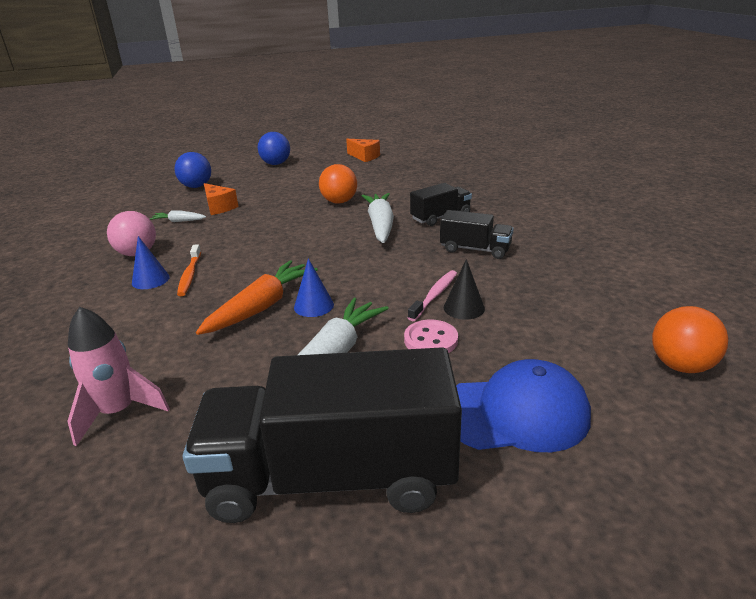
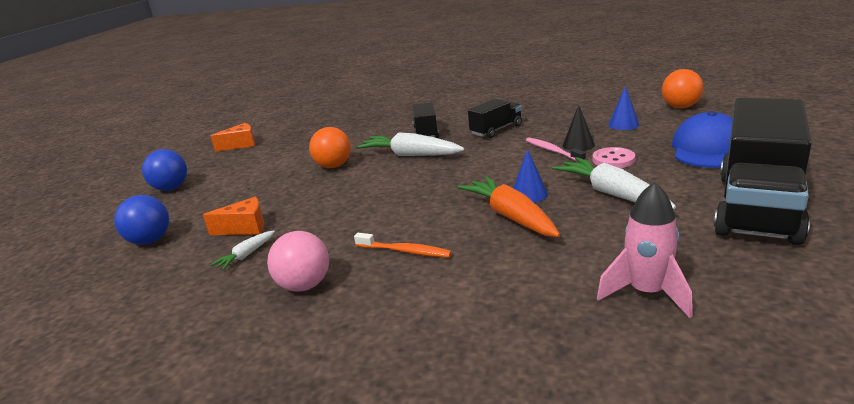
camera: 60 degrees left, 5 degrees down
blue cone [132,236,170,289] -> blue cone moved to [608,86,639,130]

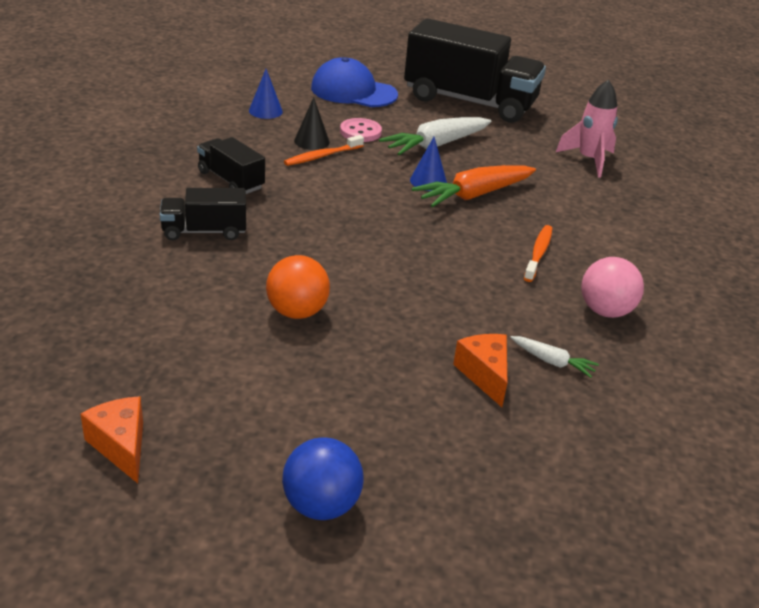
camera: 100 degrees left, 10 degrees up
blue ball [114,195,169,245] -> none
white carrot [357,132,464,156] -> none
pink toothbrush [526,138,586,162] -> orange toothbrush [284,135,364,166]
orange ball [662,69,704,108] -> none

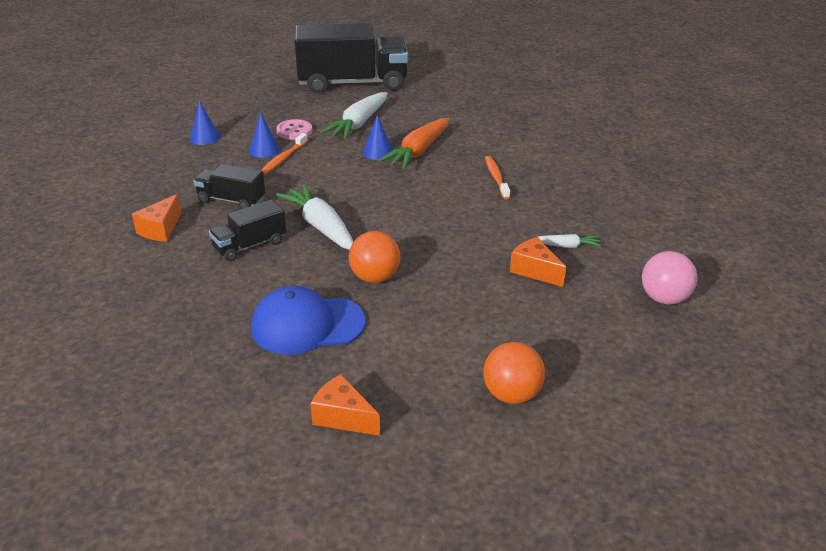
camera: 25 degrees left, 0 degrees up
blue ball [282,438,364,520] -> orange ball [483,342,545,404]
black cone [294,97,330,150] -> blue cone [249,113,280,158]
blue cap [311,57,398,107] -> blue cap moved to [251,286,366,355]
pink rocket [556,79,618,178] -> none
pink ball [581,257,644,318] -> pink ball moved to [642,251,698,305]
none -> orange cheese [132,194,181,242]
none -> white carrot [276,184,353,250]

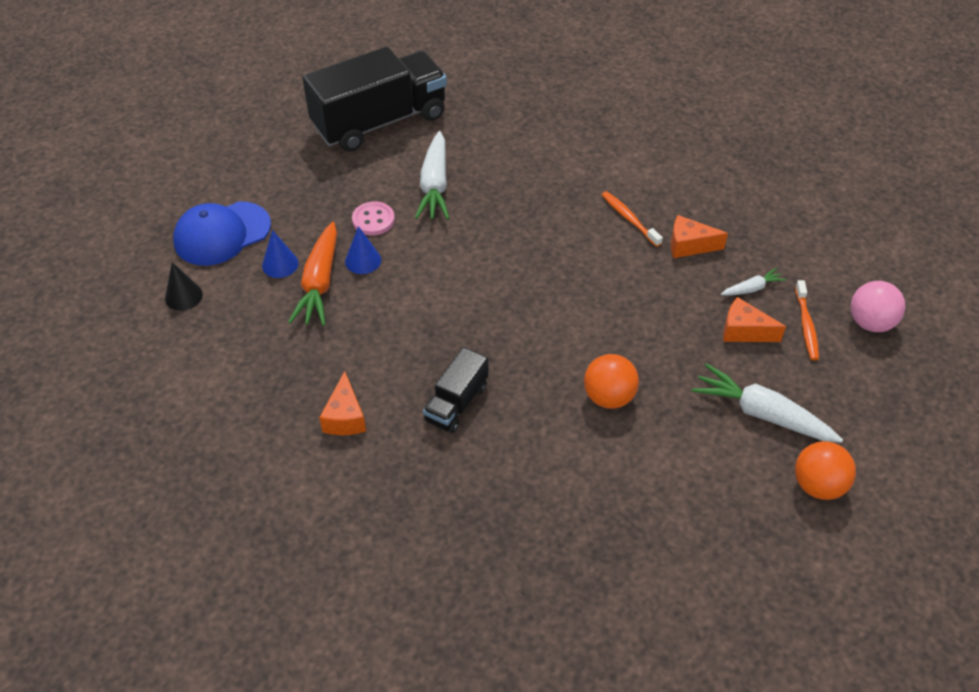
camera: 25 degrees left, 15 degrees up
black truck [194,164,265,209] -> none
blue cap [251,286,366,355] -> blue cap moved to [173,201,271,266]
orange toothbrush [261,133,308,175] -> orange toothbrush moved to [795,280,819,360]
white carrot [276,184,353,250] -> white carrot moved to [692,363,843,443]
orange cheese [310,374,380,436] -> orange cheese moved to [671,215,728,258]
blue cone [363,115,392,160] -> none
orange carrot [378,118,450,169] -> orange carrot moved to [288,222,337,326]
none -> black cone [165,262,203,311]

